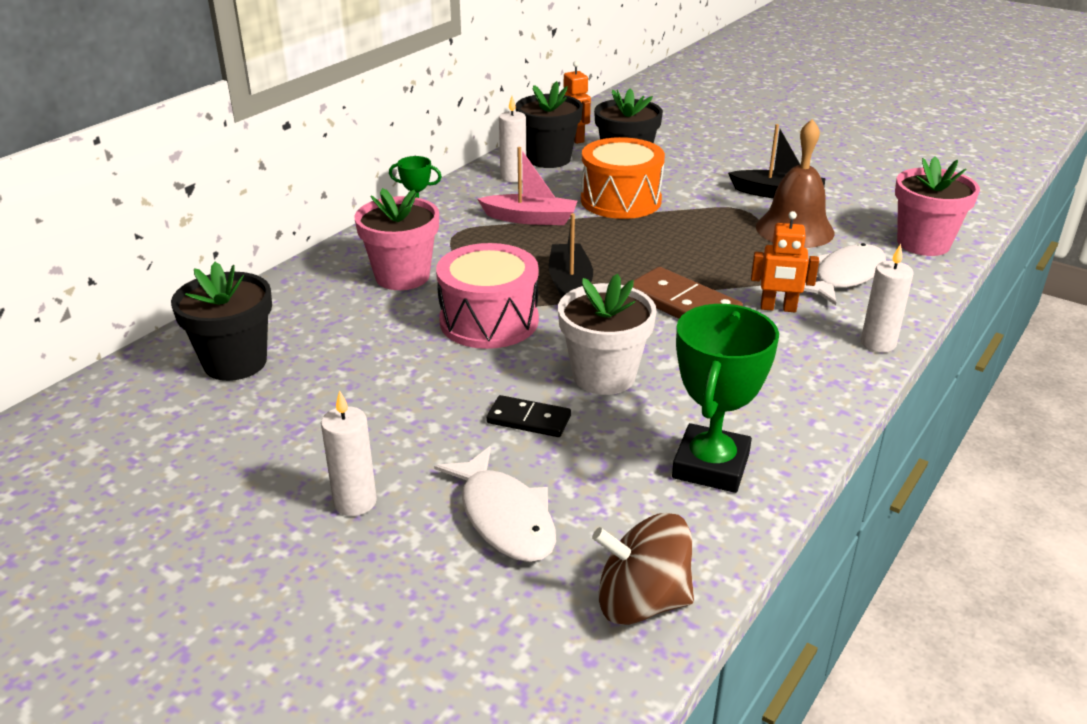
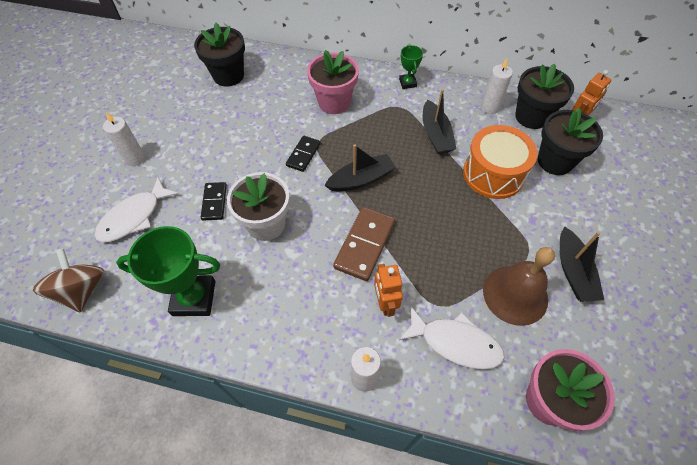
camera: 70 degrees right, 25 degrees up
pink drum [436,243,539,349] -> black domino [286,135,321,172]
pink boat [477,147,577,225] -> black boat [423,89,456,154]

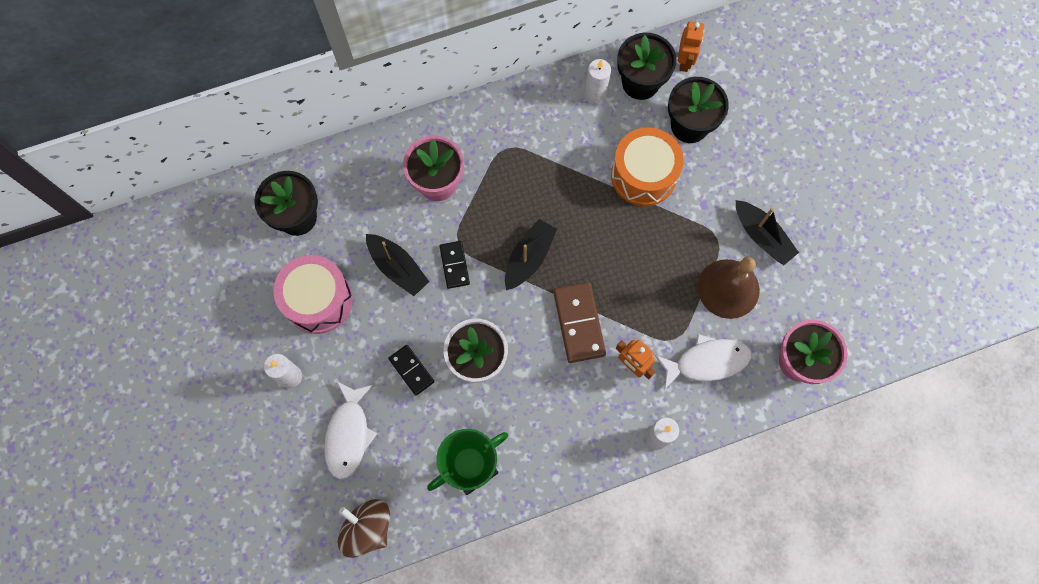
camera: 35 degrees left, 15 degrees up
green trophy [399,45,423,89] -> none
black boat [423,89,456,154] -> black boat moved to [366,234,429,296]
none -> pink drum [274,255,353,334]

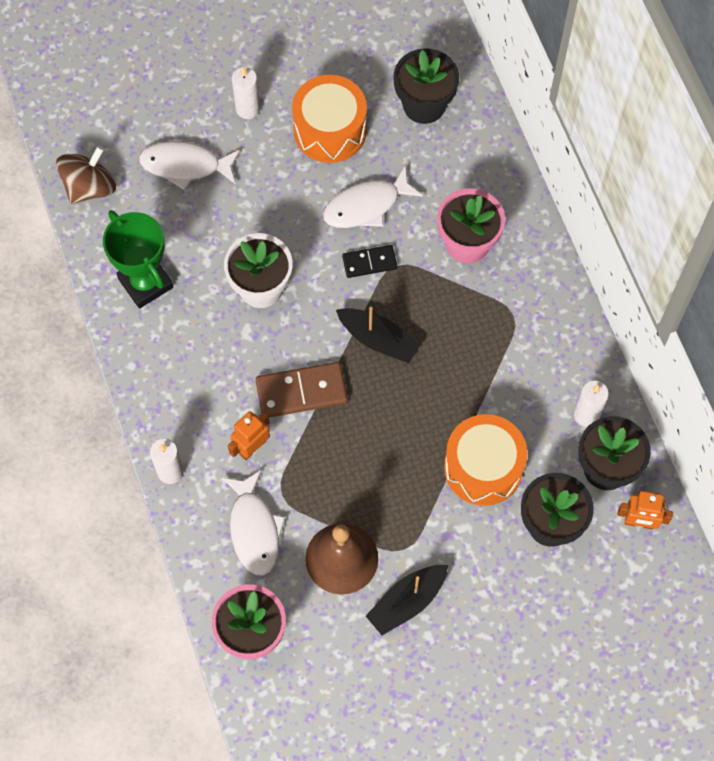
camera: 90 degrees right, 5 degrees down
pink drum [274,255,353,334] -> orange drum [292,75,367,163]
black boat [366,234,429,296] -> white fish [323,165,423,228]
black domino [388,345,434,396] -> none

